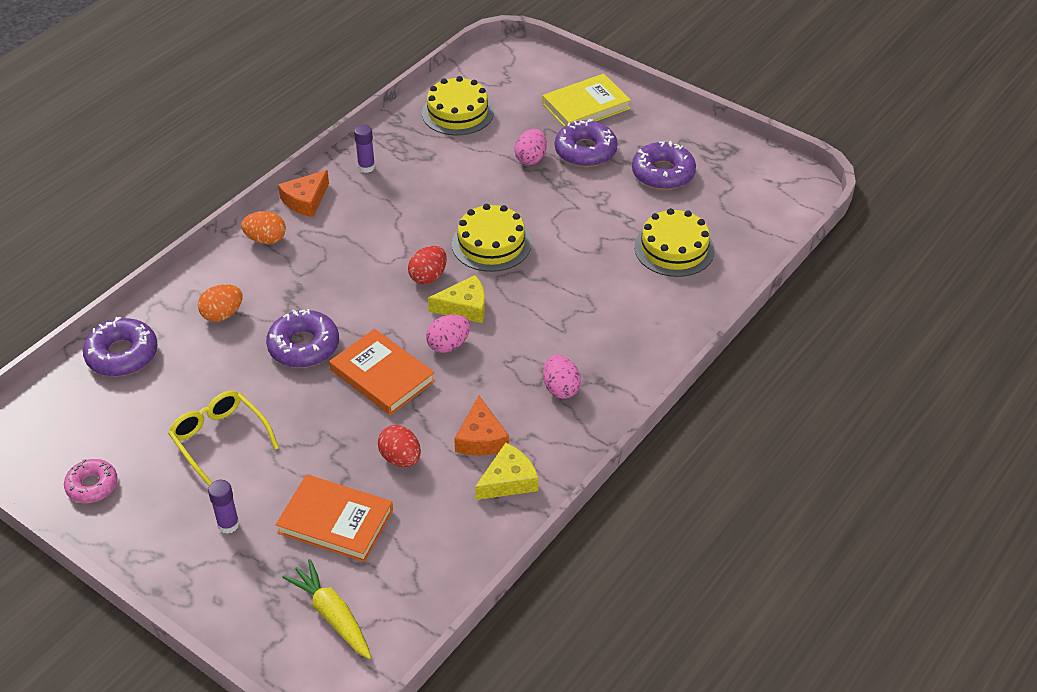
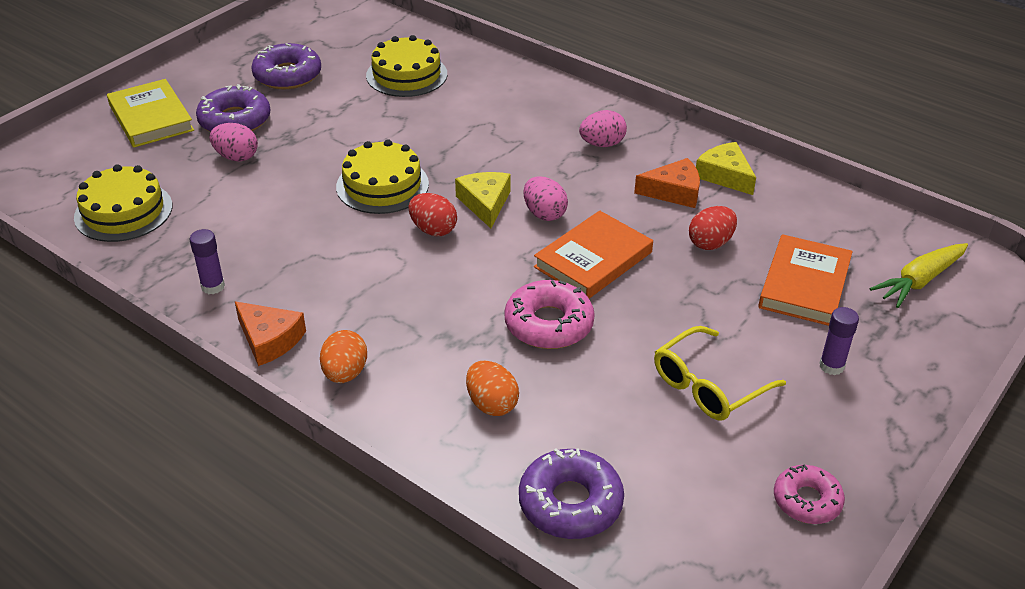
camera: 90 degrees left, 5 degrees down
purple donut [266,309,339,368] -> pink donut [504,280,595,349]

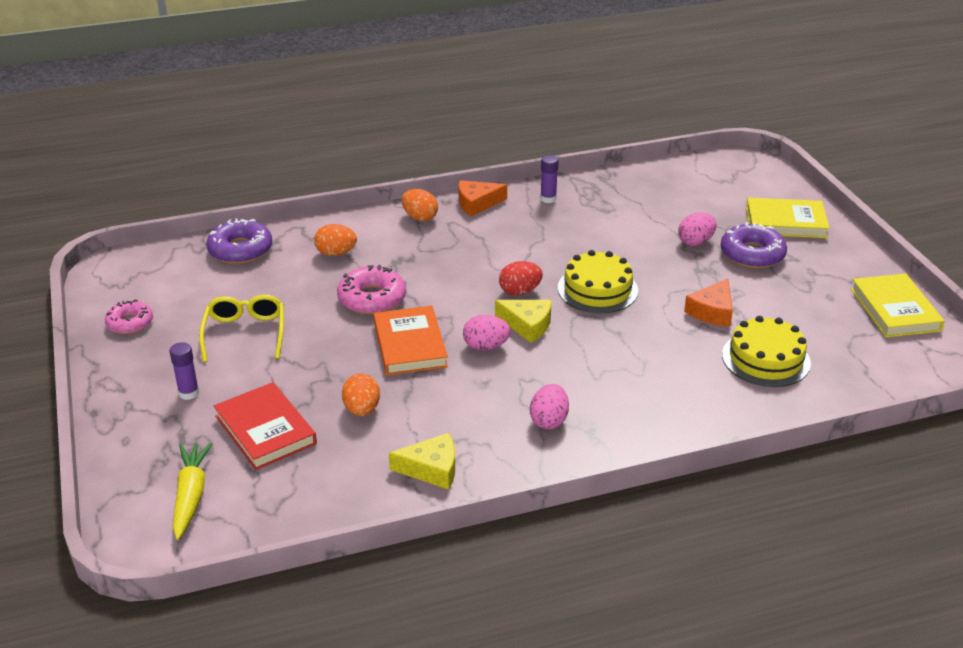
camera: 125 degrees right, 5 degrees down
yellow cake [74,164,172,242] -> none
purple donut [251,43,321,89] -> none
orange cheese [634,158,700,208] -> orange cheese moved to [684,279,733,327]
red egg [689,206,737,250] -> orange egg [342,373,380,416]
orange book [758,234,853,326] -> red book [214,382,317,470]
none -> yellow book [851,273,945,337]

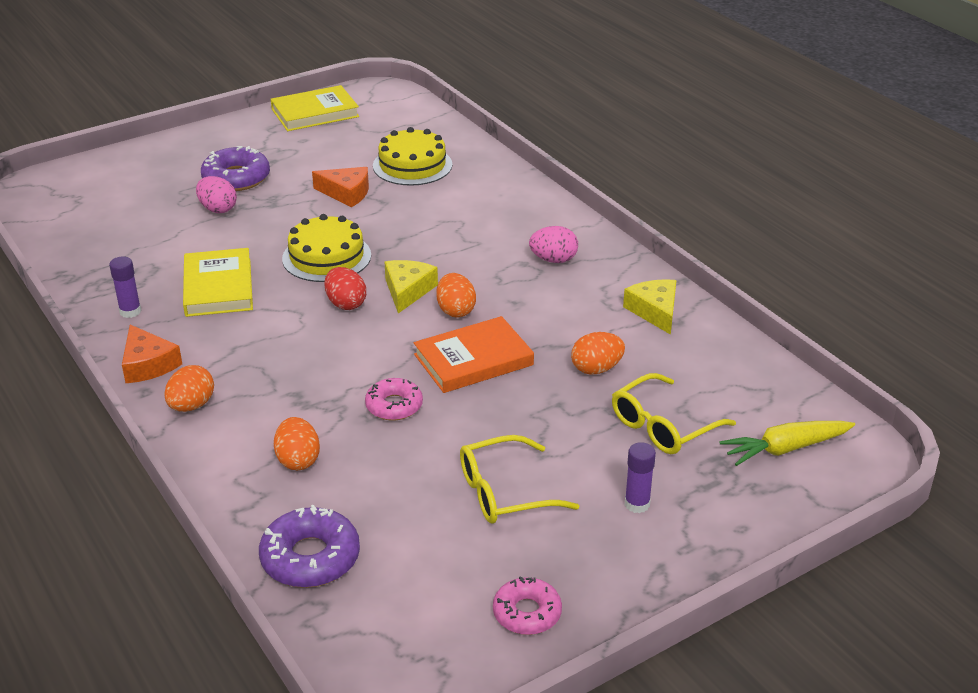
camera: 105 degrees left, 0 degrees up
red book [214,382,317,470] -> yellow glasses [612,373,736,454]
pink donut [337,265,406,315] -> pink donut [365,378,423,421], size x0.66
pink egg [463,315,511,350] -> orange egg [436,273,476,317]
yellow book [746,197,830,238] -> yellow book moved to [183,248,253,317]

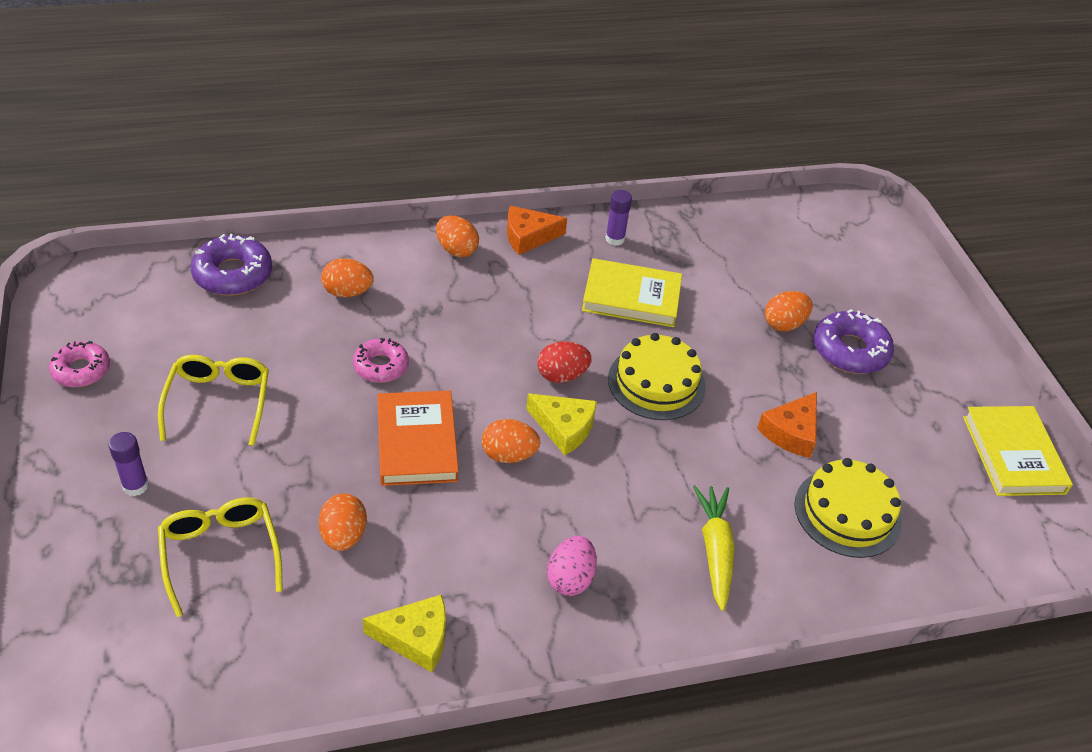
camera: 105 degrees right, 10 degrees up
pink egg [196,176,237,213] -> orange egg [765,291,813,331]
yellow carrot [719,421,855,466] -> yellow carrot moved to [693,485,735,611]

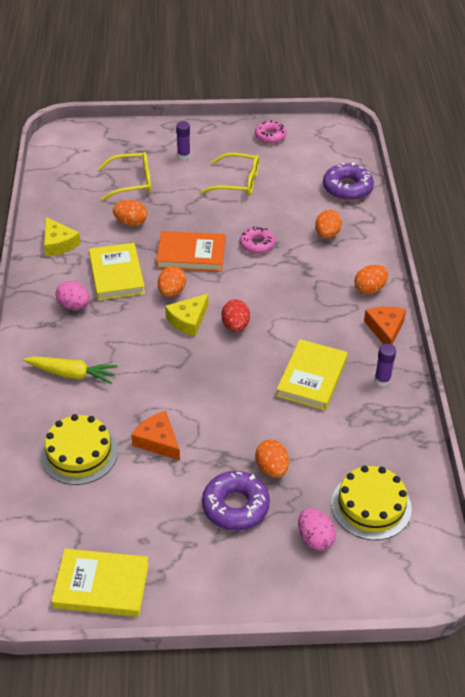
camera: 105 degrees right, 0 degrees up
yellow cheese [363,594,446,672] -> yellow cheese turned 45 degrees counterclockwise [44,217,81,256]
yellow cake [608,333,706,420] -> yellow cake moved to [331,465,412,540]
none -> yellow book [89,243,145,300]
none -> pink egg [298,508,336,551]

